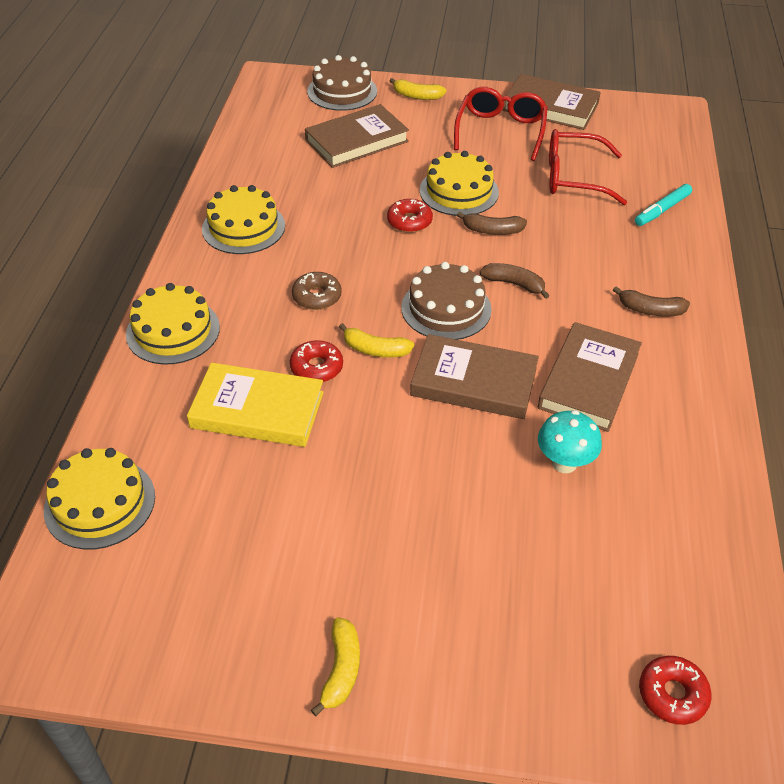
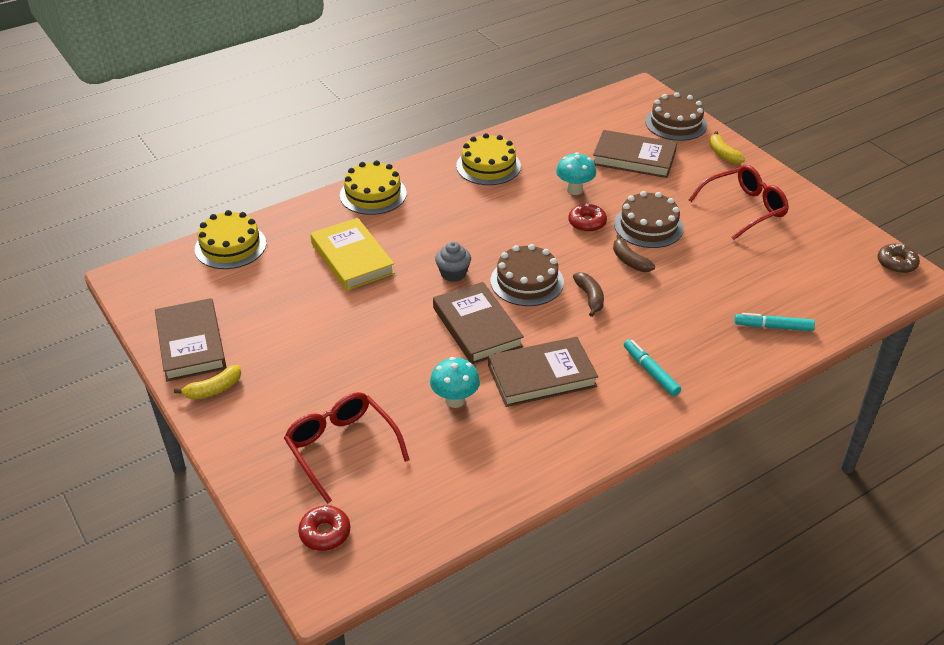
camera: 50 degrees right, 5 degrees down
red donut [290,340,343,382] -> none
brown donut [292,272,342,310] -> brown donut moved to [877,243,920,274]
yellow banana [339,323,414,358] -> grey cupcake [435,241,471,282]
yellow cake [420,151,499,216] -> brown cake [614,191,684,248]
brown book [503,74,601,130] -> brown book moved to [155,298,226,381]
red glasses [549,129,627,205] -> red glasses moved to [284,392,410,504]
brown banana [613,286,690,317] -> turquoise marker [624,339,681,396]
none -> turquoise mushroom [556,152,596,195]

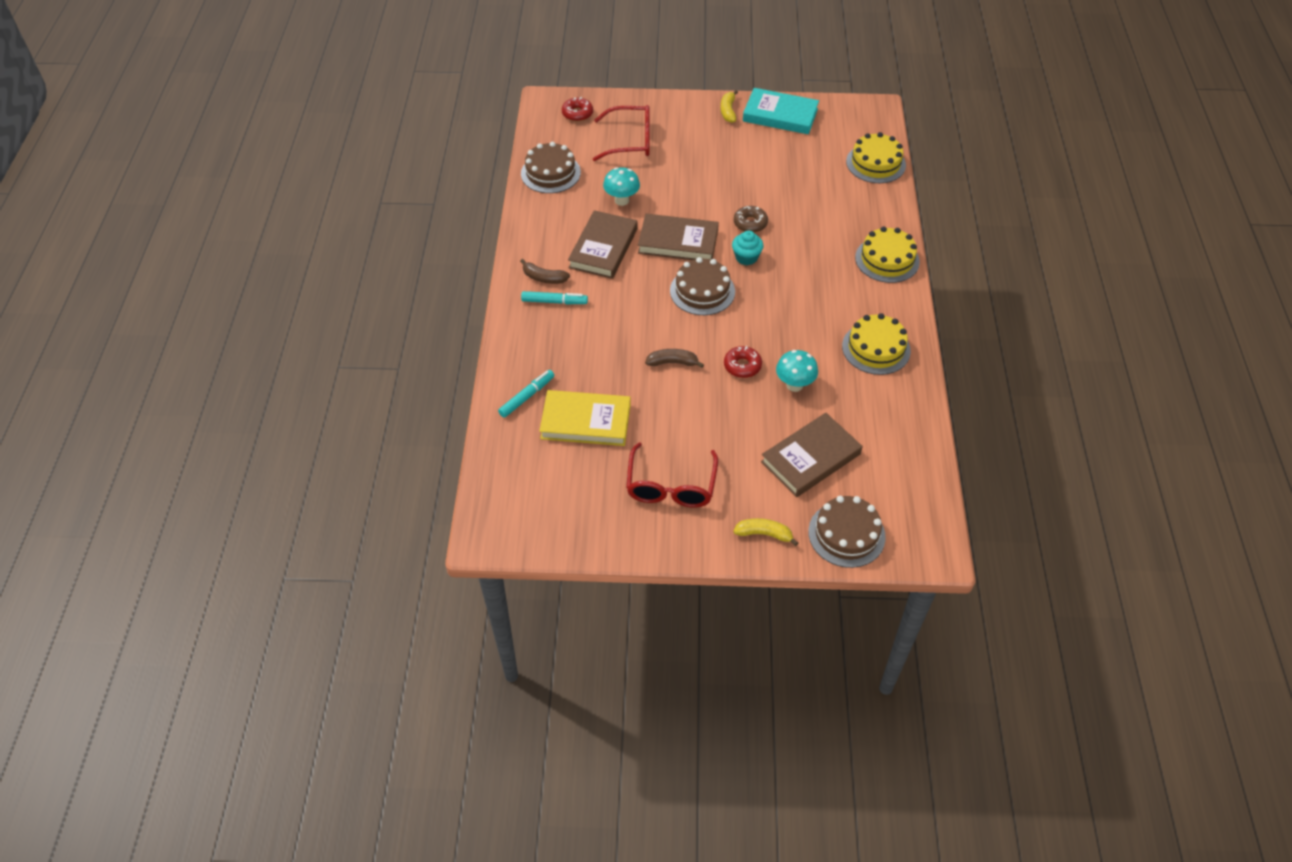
camera: 125 degrees right, 10 degrees up
brown book [155,298,226,381] -> turquoise book [743,88,819,134]
yellow book [310,218,395,291] -> yellow book moved to [539,390,631,446]
grey cupcake [435,241,471,282] -> turquoise cupcake [732,231,764,265]
brown banana [573,272,604,317] -> brown banana moved to [520,259,570,284]
brown cake [614,191,684,248] -> brown cake moved to [521,142,581,193]
brown donut [877,243,920,274] -> brown donut moved to [734,206,768,233]

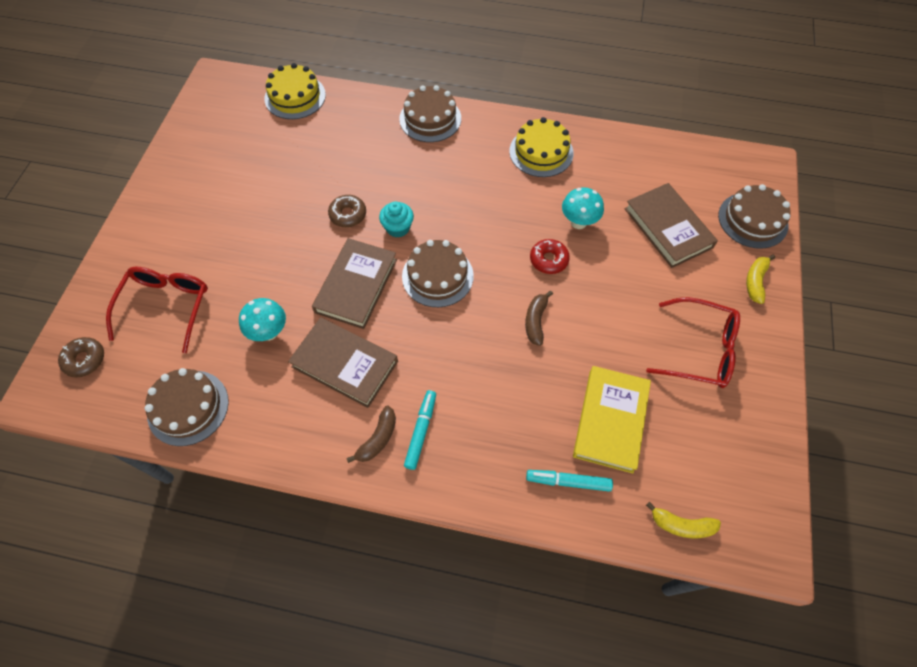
camera: 80 degrees left, 10 degrees up
turquoise marker [498,370,554,418] -> turquoise marker turned 45 degrees counterclockwise [526,470,613,492]
red donut [562,97,593,122] -> brown donut [58,337,104,377]
yellow banana [720,90,738,123] -> yellow banana moved to [646,502,721,538]
turquoise book [743,88,819,134] -> none
yellow cake [855,227,920,283] -> brown cake [399,85,461,142]

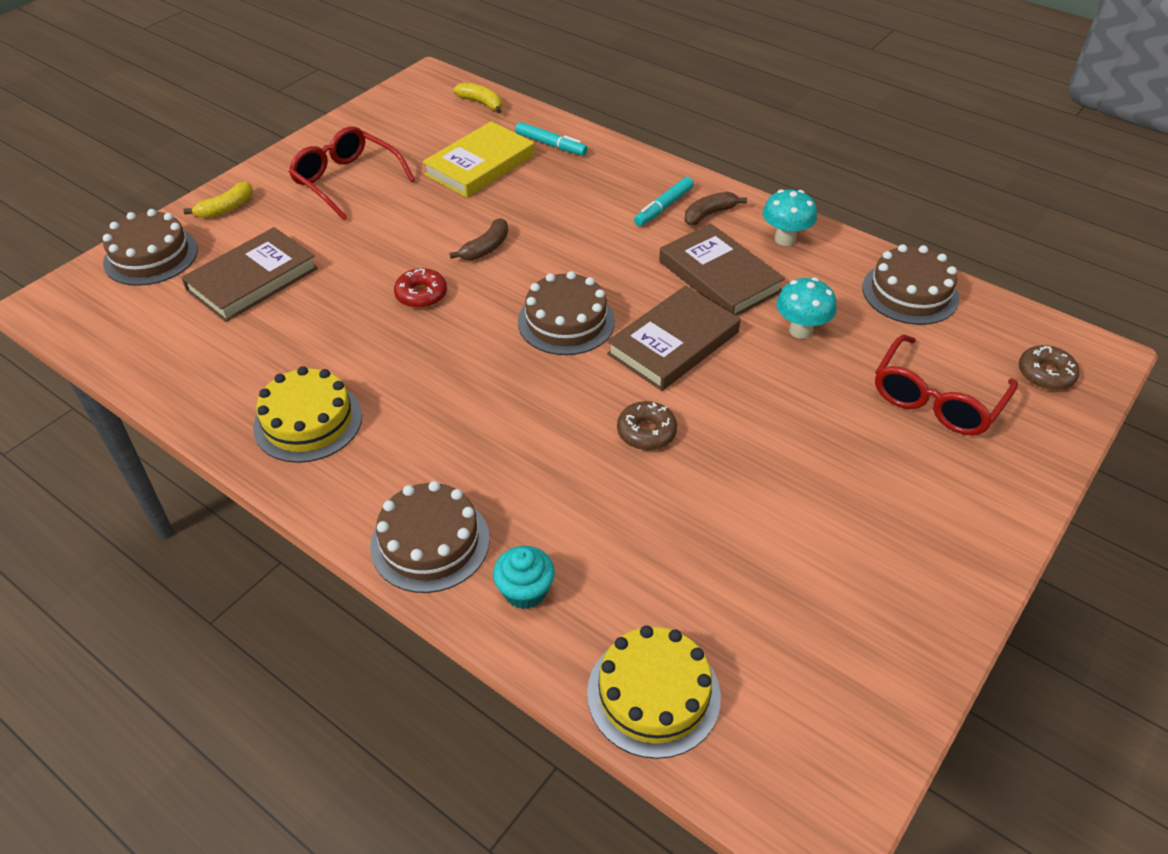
camera: 155 degrees left, 15 degrees down
turquoise cupcake [379,201,414,238] -> turquoise cupcake moved to [493,546,555,609]
turquoise mushroom [562,187,604,229] -> turquoise mushroom moved to [763,189,817,246]
brown book [624,183,718,268] -> brown book turned 45 degrees clockwise [181,227,318,322]

